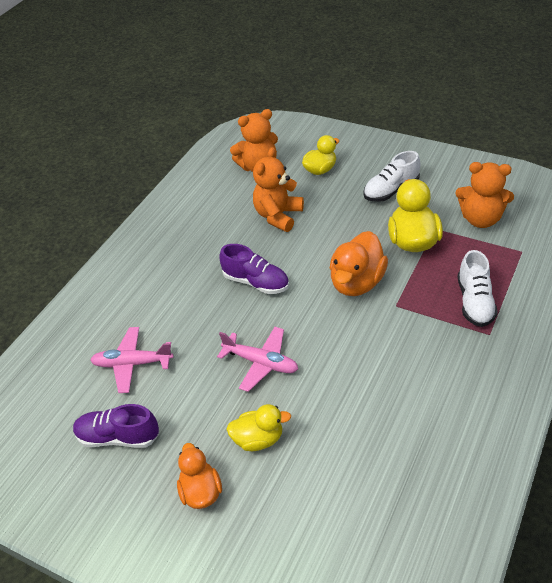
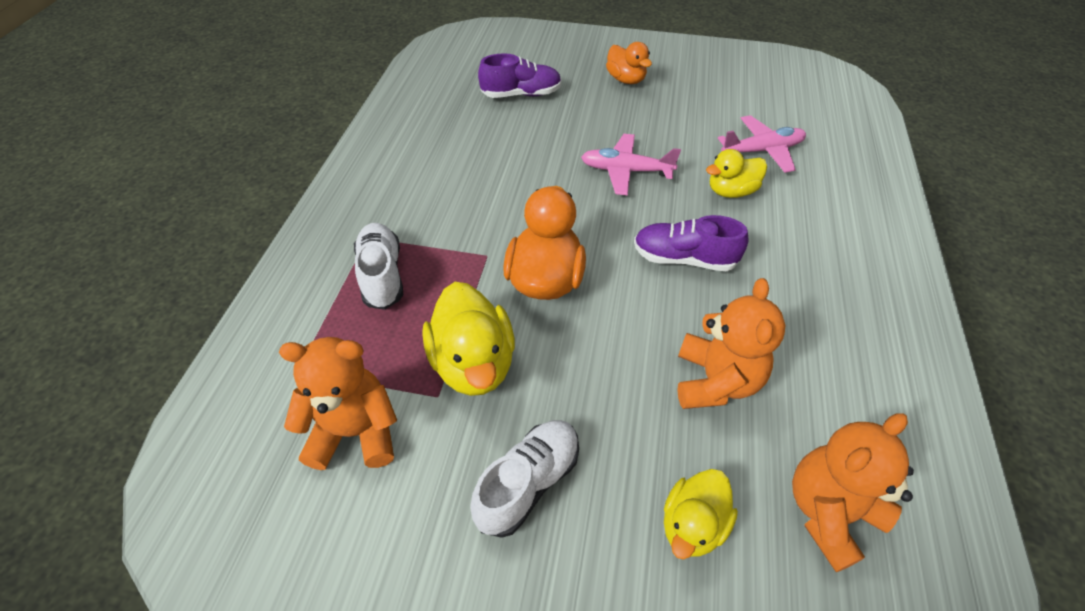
camera: 160 degrees right, 5 degrees up
purple shoe [73,404,159,448] -> purple shoe moved to [478,53,562,98]
yellow duck [226,404,291,451] -> yellow duck moved to [706,149,767,198]

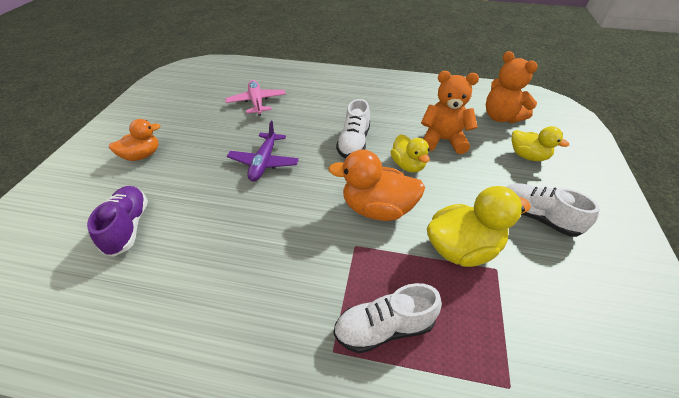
camera: 90 degrees left, 5 degrees down
orange teddy bear [279,337,397,470] -> none
pink plane [581,134,681,195] -> purple plane [227,121,299,181]
purple shoe [634,215,748,271] -> white shoe [336,99,370,158]
yellow duck [706,149,767,198] -> yellow duck moved to [390,134,430,173]

